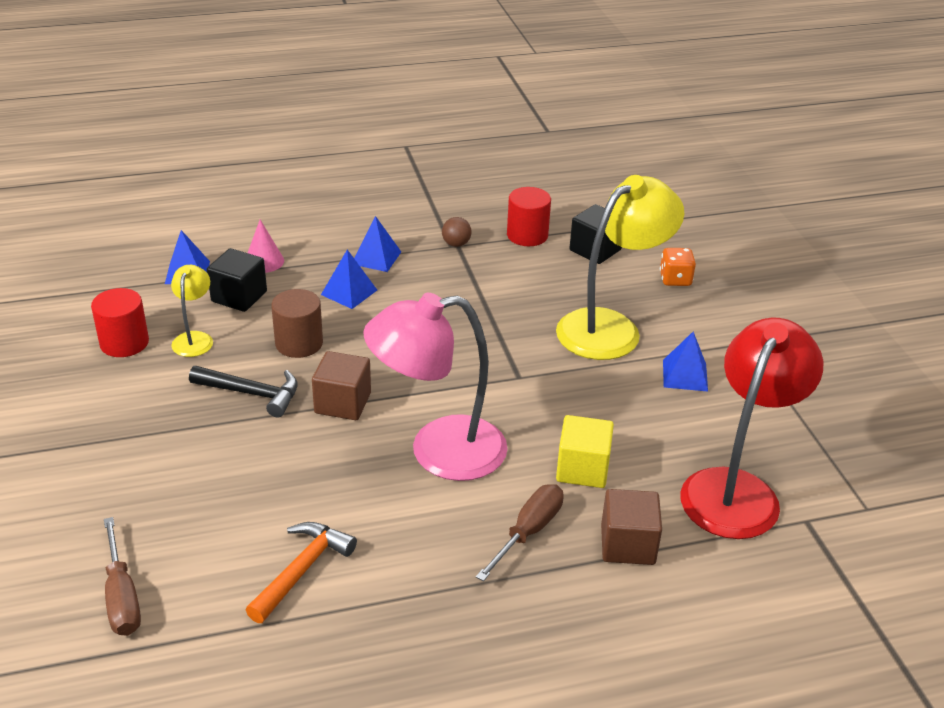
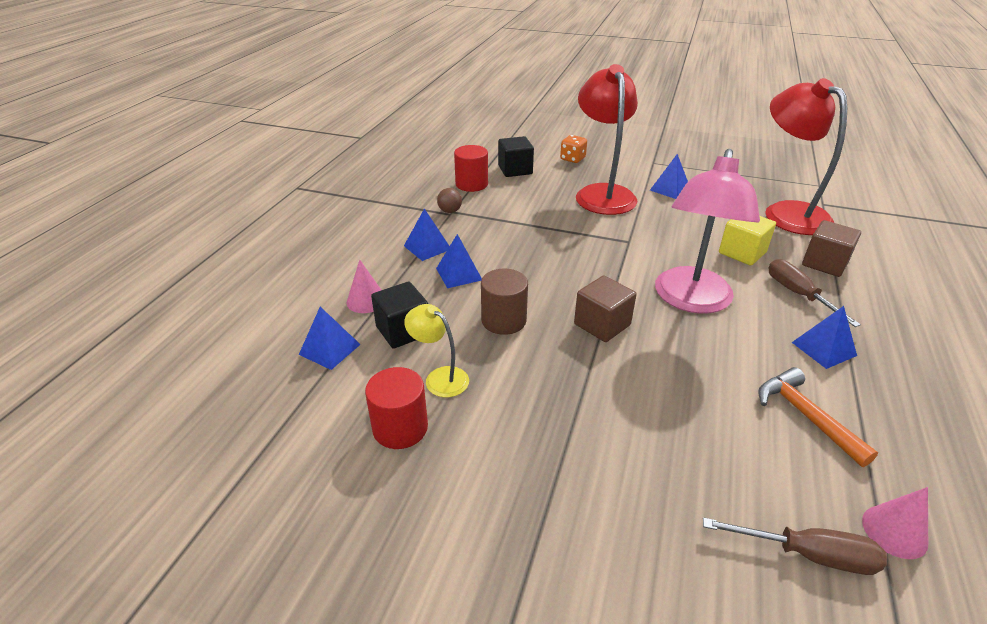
camera: 55 degrees left, 0 degrees up
black hammer [189,366,298,418] -> none
yellow lamp [556,175,684,360] -> red lamp [576,64,638,215]
none -> blue pyramid [792,306,857,369]
none -> pink cone [862,487,928,559]

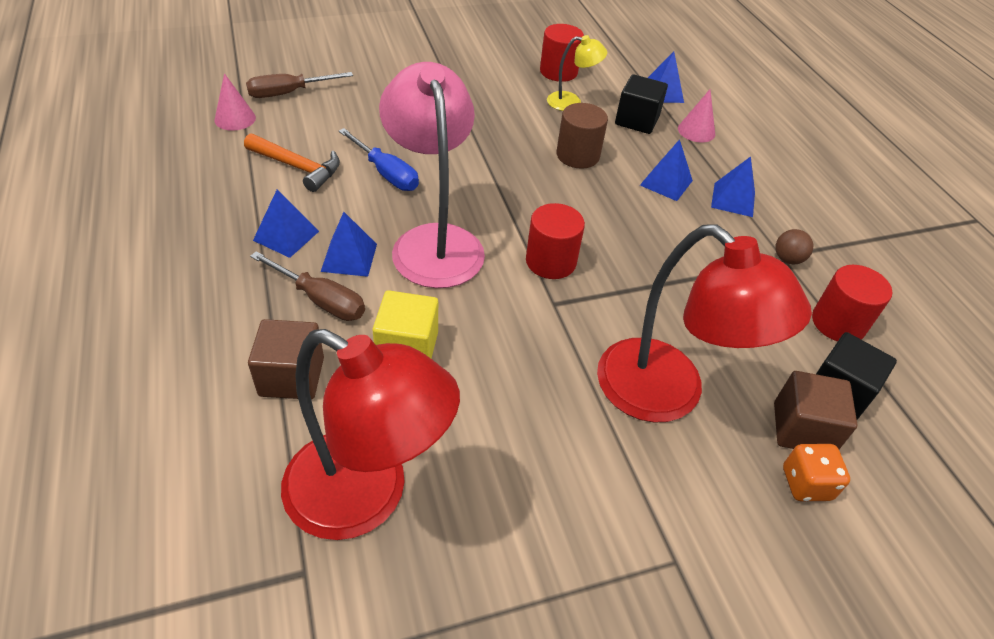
camera: 140 degrees right, 10 degrees up
brown cube [574,275,637,342] -> brown cube moved to [774,371,858,449]
blue pyramid [650,154,688,199] -> blue pyramid moved to [321,212,377,277]
none -> blue screwdriver [339,128,419,191]
none -> red cylinder [526,203,585,279]

